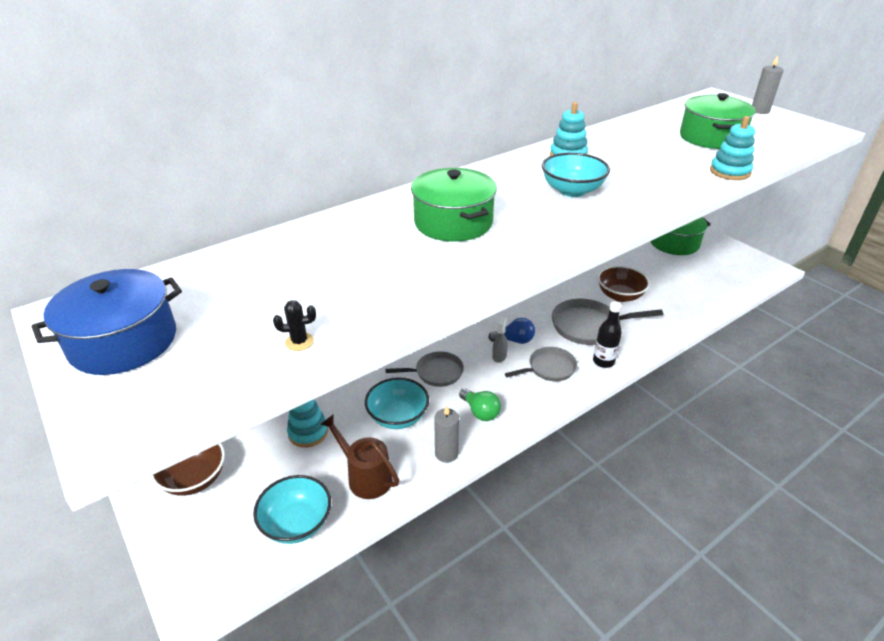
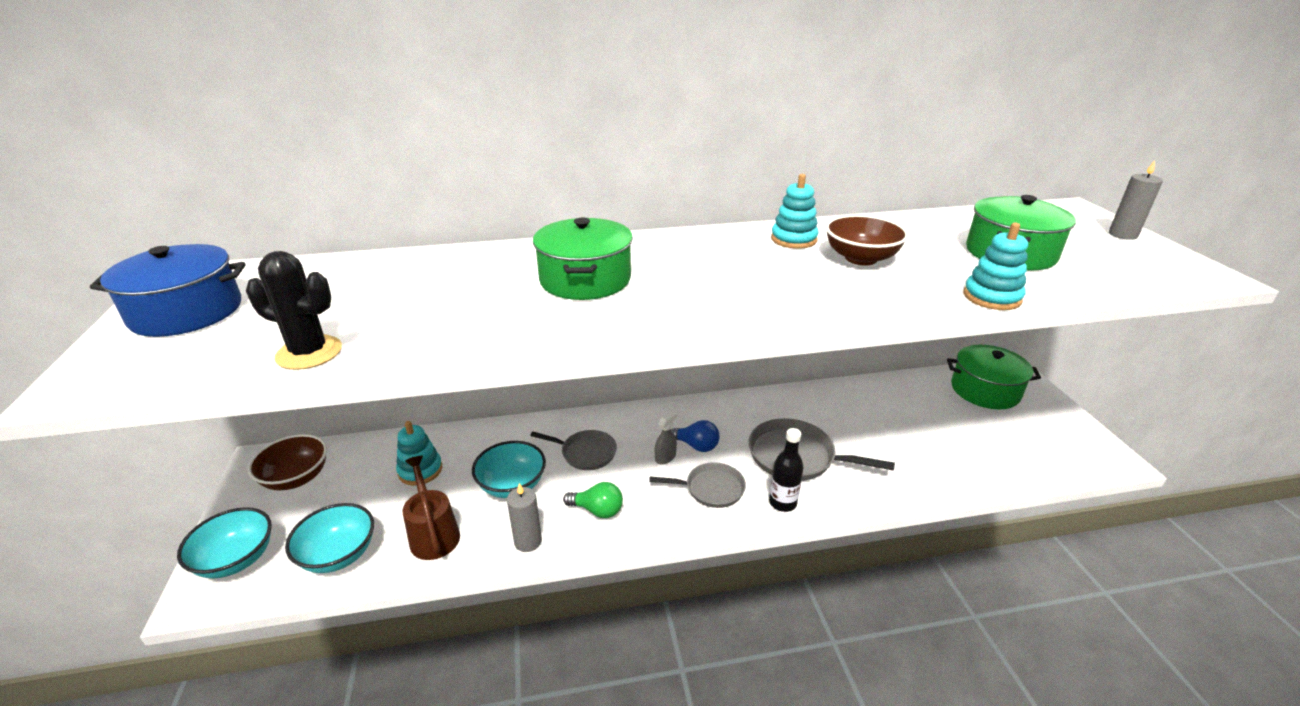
camera: 25 degrees right, 5 degrees down
black cactus [273,300,316,351] -> black cactus [246,251,342,370], size x2.02
green light bulb [459,388,501,421] -> green light bulb turned 60 degrees counterclockwise [563,482,623,518]
turquoise bowl [542,153,610,197] -> turquoise bowl moved to [177,507,272,578]
brown bowl [598,266,650,302] -> brown bowl moved to [825,215,909,265]

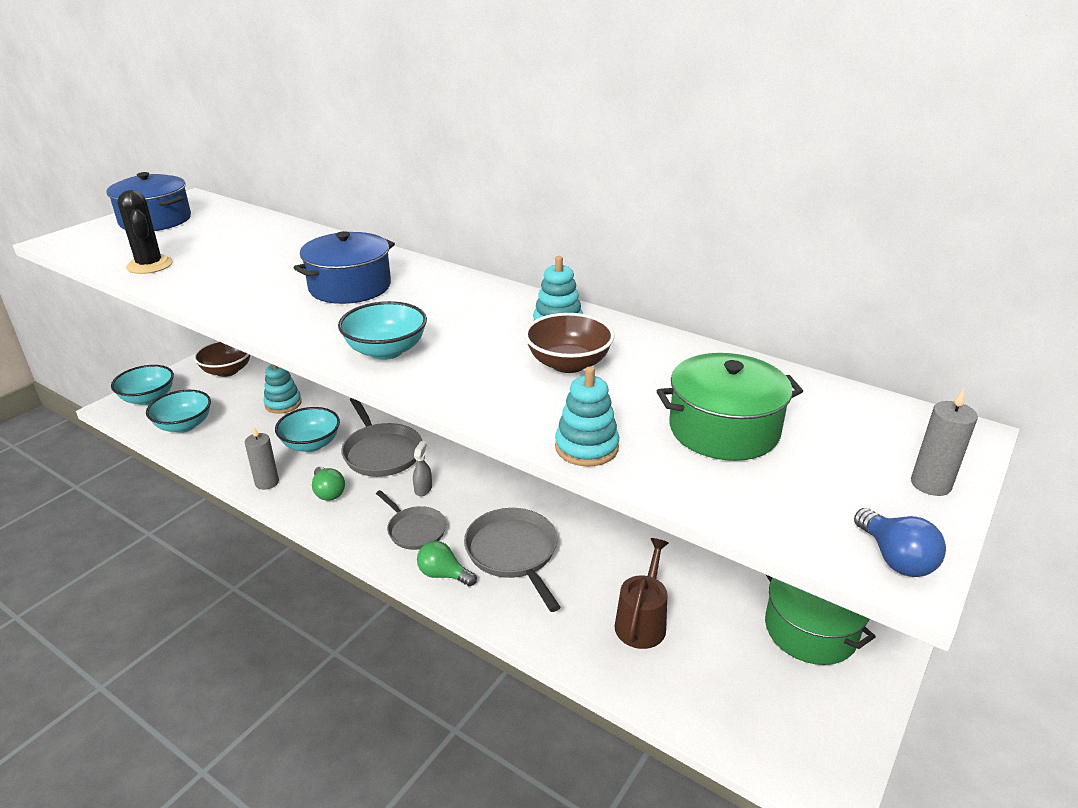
camera: 45 degrees right, 0 degrees up
brown watering can [403,456,460,560] -> brown watering can moved to [615,538,669,649]
grey pan [530,430,617,470] -> grey pan [341,398,422,477], size x1.54
green pot [533,217,633,300] -> blue pot [293,231,395,304]
grey spray bottle [655,411,677,464] -> grey spray bottle turned 75 degrees counterclockwise [413,441,432,496]
blue light bulb [670,420,720,452] -> blue light bulb moved to [854,508,946,577]
black bottle [769,428,804,512] -> green light bulb [417,541,477,586]
none -> turquoise bowl [338,301,427,360]

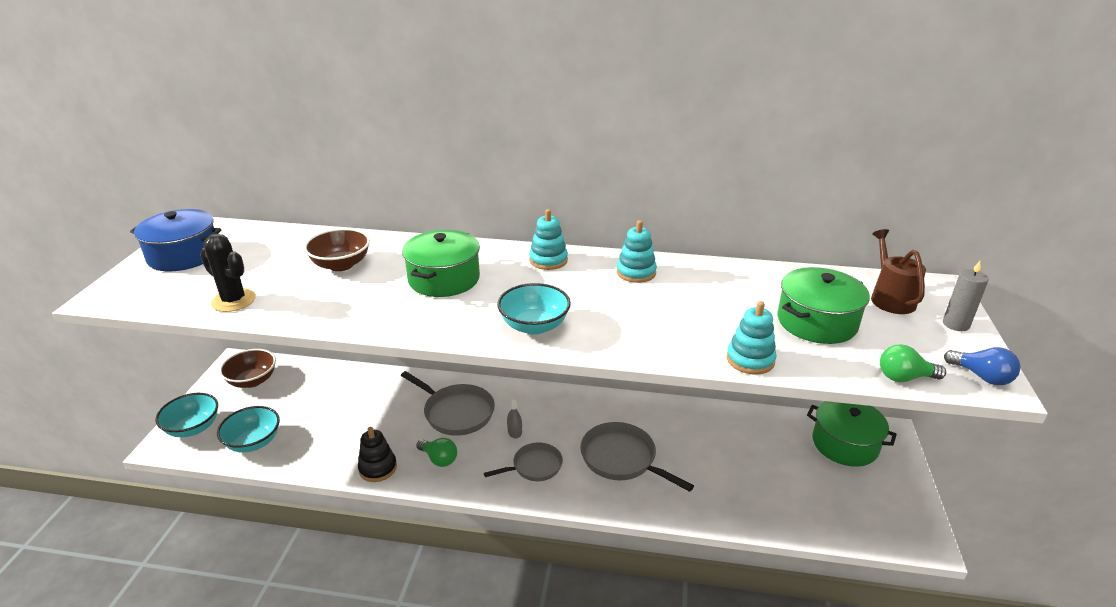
camera: 25 degrees left, 0 degrees up
grey candle [245,427,279,490] -> black stacking toy [358,427,397,482]
turquoise stacking toy [263,364,302,414] -> turquoise stacking toy moved to [529,209,568,270]
turquoise bowl [275,407,340,452] -> none
blue pot [293,231,395,304] -> green pot [402,230,480,297]
grey pan [376,490,446,550] -> grey pan turned 45 degrees counterclockwise [484,443,563,481]
green light bulb [417,541,477,586] -> green light bulb moved to [880,344,946,382]
brown bowl [524,313,614,373] -> brown bowl moved to [304,228,370,271]
brown watering can [615,538,669,649] -> brown watering can moved to [871,229,926,314]

